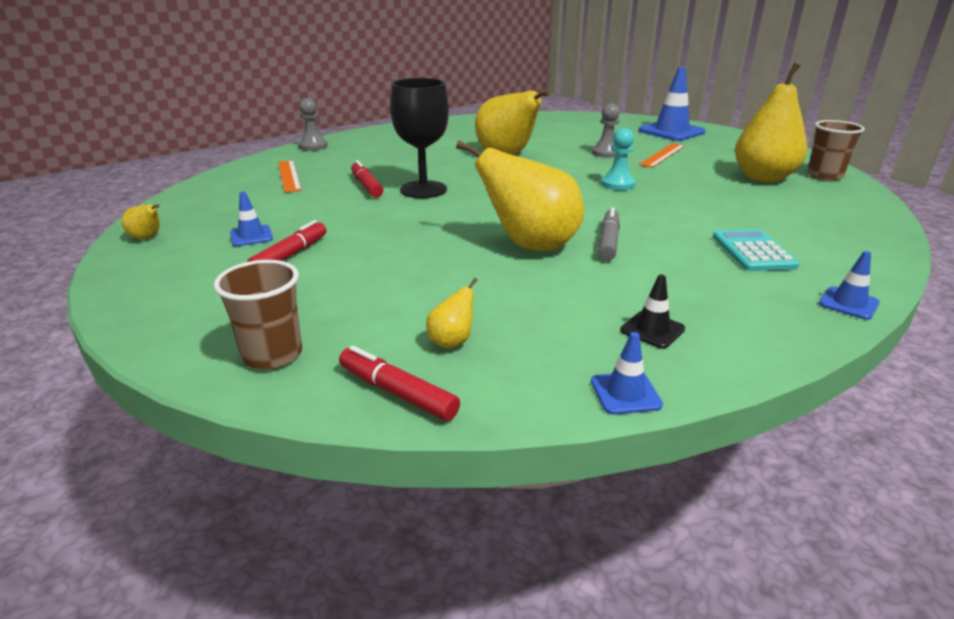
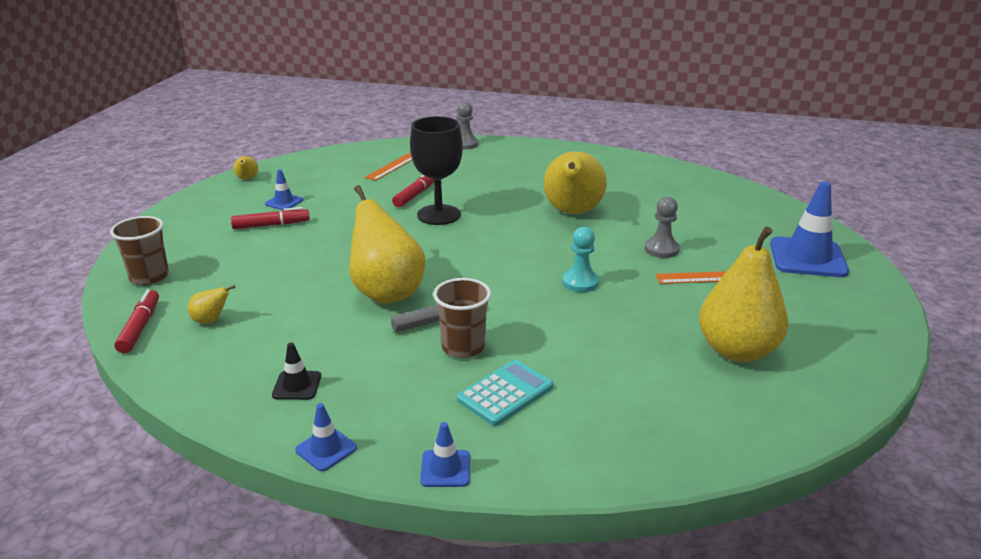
camera: 50 degrees right, 0 degrees up
blue traffic cone [591,332,663,415] -> blue traffic cone moved to [295,403,357,471]
brown cup [807,120,865,181] -> brown cup moved to [433,278,491,358]

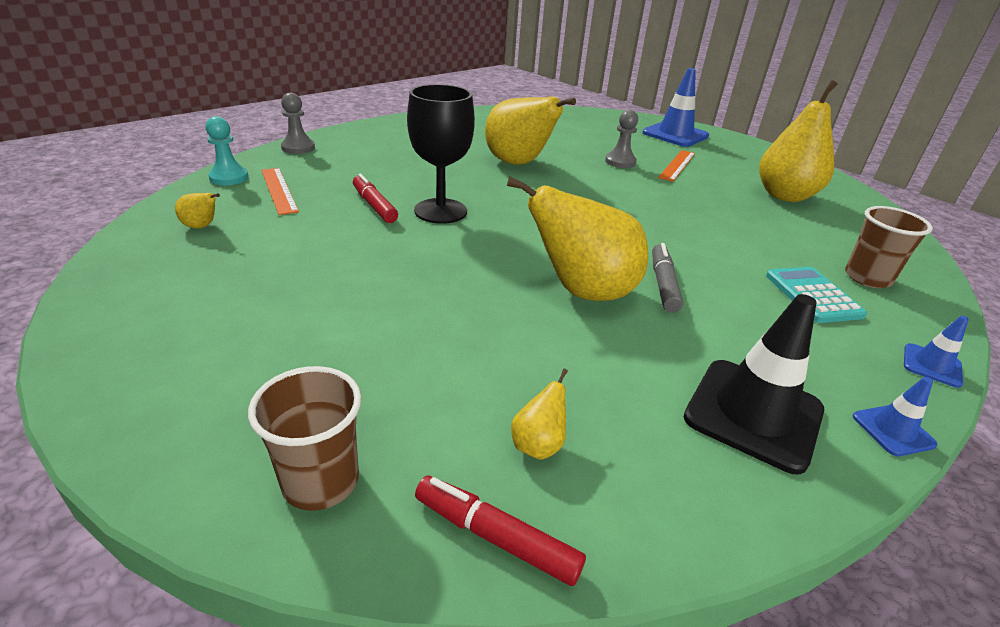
camera: 60 degrees left, 5 degrees up
red marker [231,207,310,229] -> none
yellow pear [233,156,258,180] -> yellow pear moved to [175,193,220,229]
blue traffic cone [265,169,303,210] -> none
black traffic cone [272,342,321,400] -> black traffic cone [684,294,824,474], size x2.04
brown cup [433,278,491,358] -> brown cup moved to [845,206,933,288]
turquoise pawn [562,227,599,292] -> turquoise pawn moved to [205,116,249,185]

